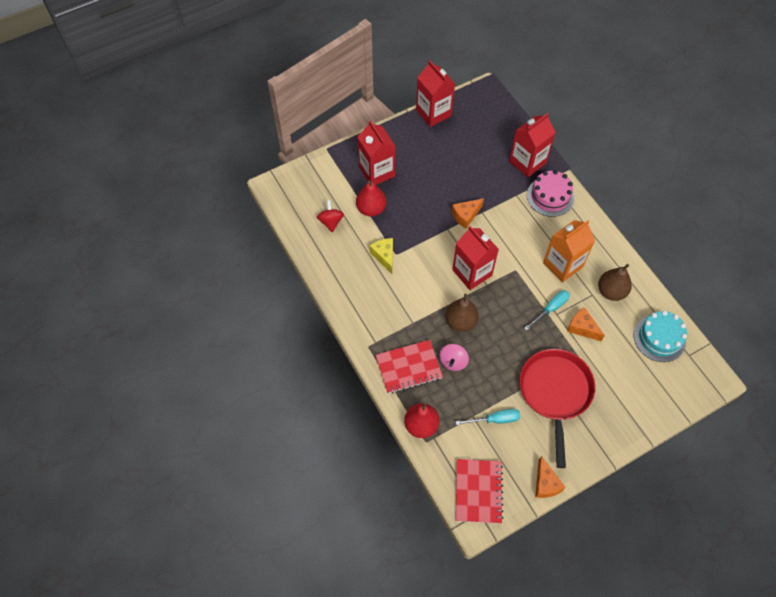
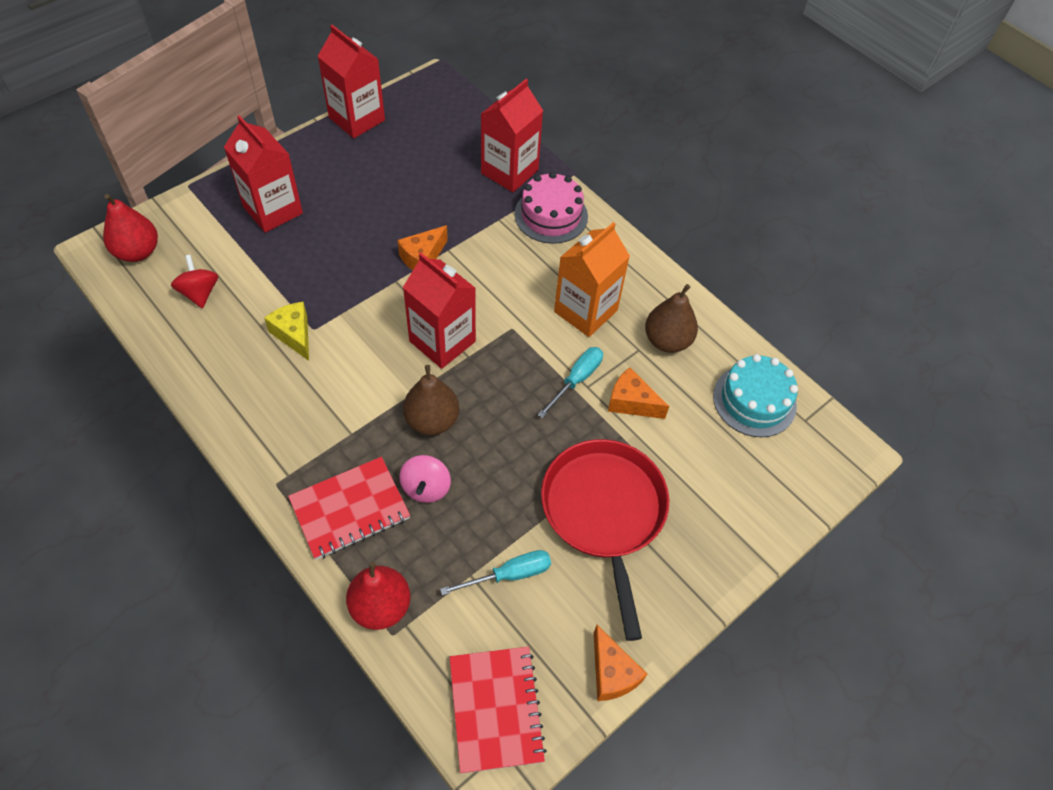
camera: 15 degrees left, 5 degrees down
red pear [356,180,386,217] -> red pear moved to [103,194,158,262]

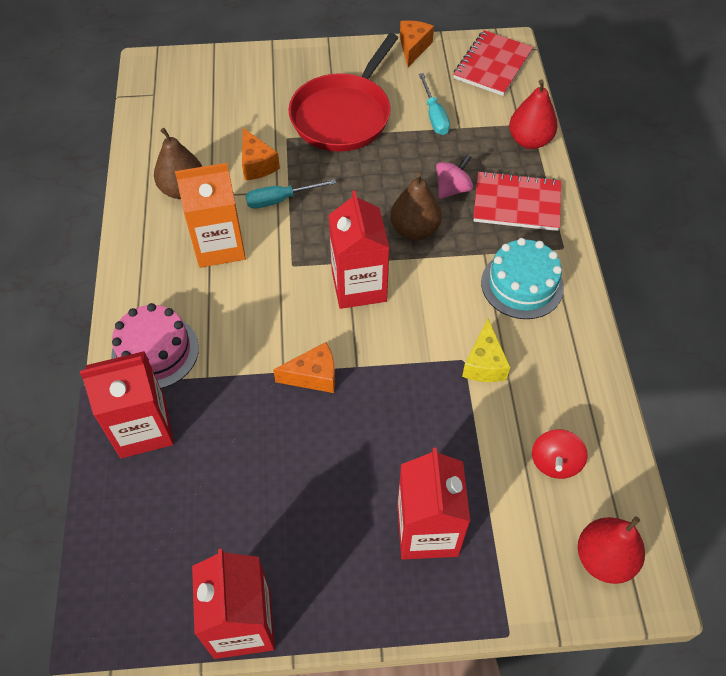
camera: 140 degrees left, 0 degrees up
turquoise screwdriver [440,550,551,595] -> turquoise screwdriver turned 120 degrees counterclockwise [419,73,450,135]
turquoise cake [713,354,798,437] -> turquoise cake moved to [481,238,564,319]

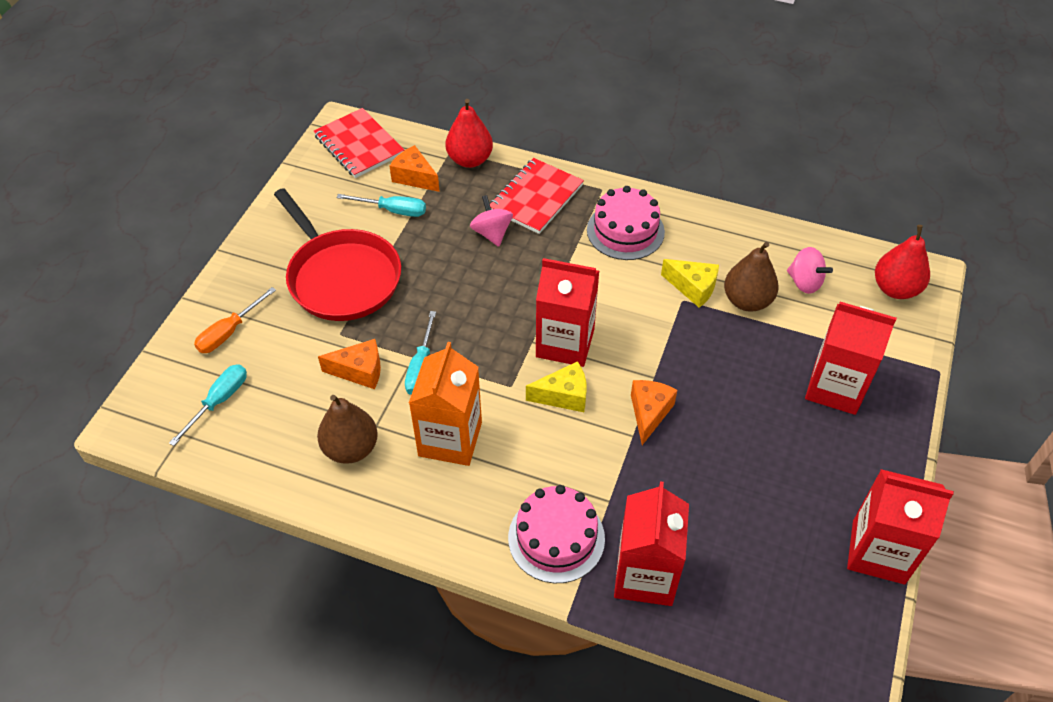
camera: 65 degrees left, 5 degrees down
brown pear [390,173,442,240] -> brown pear moved to [724,242,779,312]
orange cheese [400,20,434,67] -> orange cheese moved to [390,145,440,192]
turquoise cake [481,238,564,319] -> pink cake [587,186,665,260]
red spinning top [532,429,588,479] -> pink spinning top [787,247,833,294]
none -> turquoise screwdriver [169,364,247,446]
none -> orange screwdriver [194,287,276,353]
none -> yellow cheese [526,361,587,412]

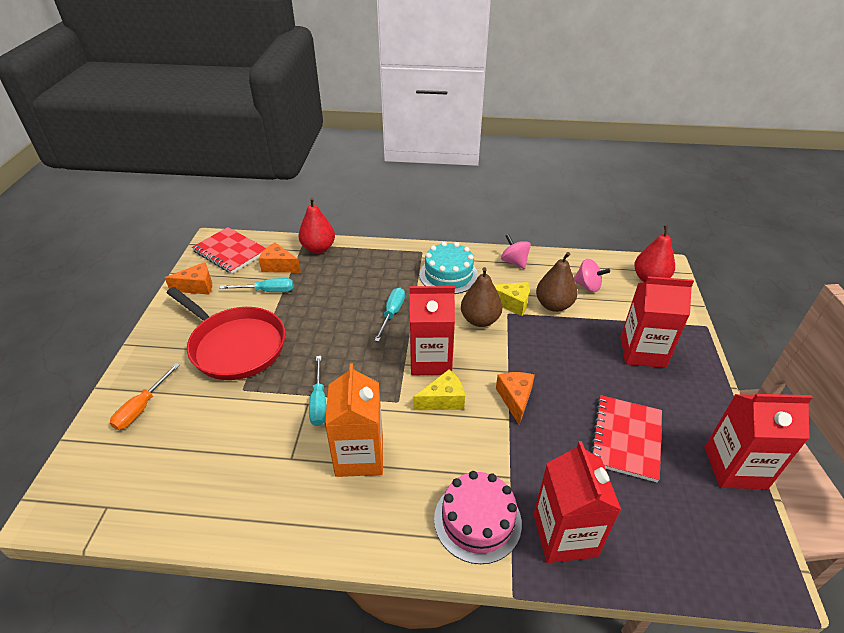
camera: 15 degrees left, 10 degrees down
turquoise screwdriver [169,364,247,446] -> turquoise screwdriver moved to [374,288,405,342]
brown pear [317,395,378,464] -> brown pear moved to [461,267,502,327]
orange cheese [318,339,381,389] -> orange cheese moved to [165,262,212,295]
pink spinning top [470,195,513,247] -> pink spinning top moved to [501,234,531,269]
red notebook [490,158,584,234] -> red notebook moved to [590,395,662,482]
pink cake [587,186,665,260] -> turquoise cake [420,242,478,294]

